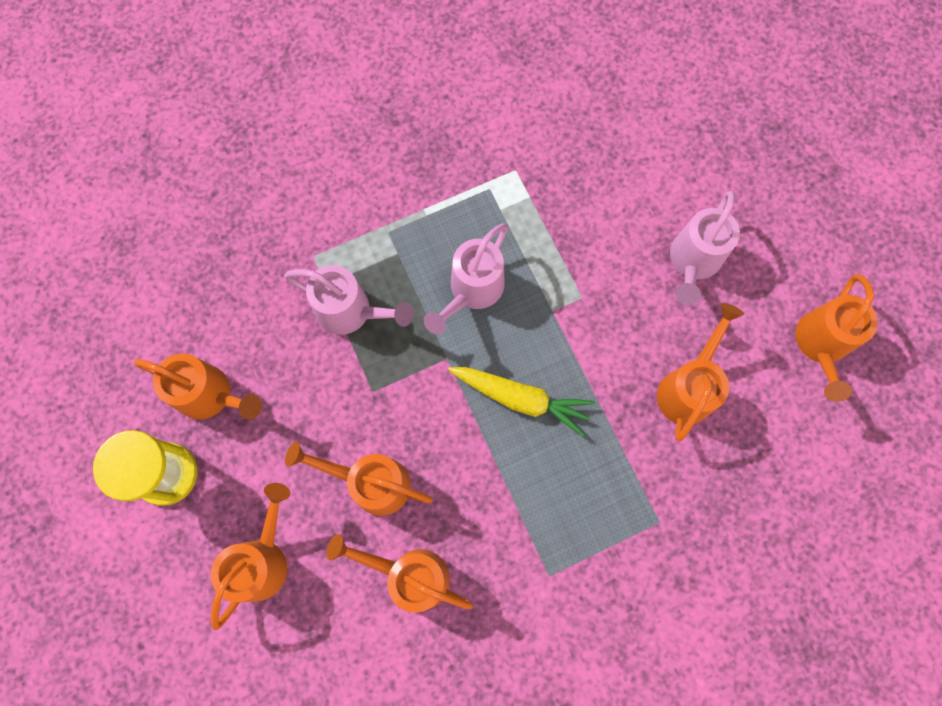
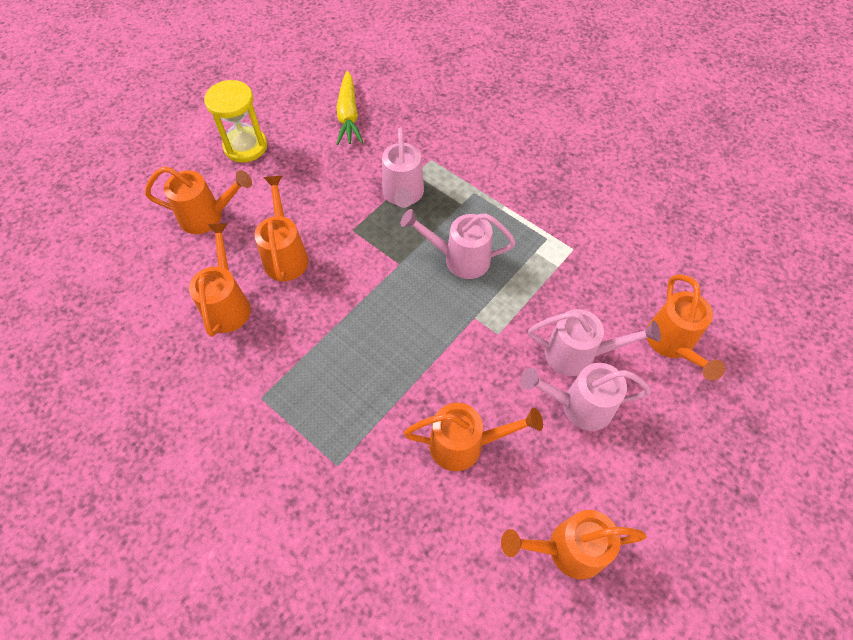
camera: 65 degrees right, 15 degrees down
orange watering can [134,353,262,420] -> orange watering can moved to [646,274,725,381]
yellow carrot [448,367,595,436] -> yellow carrot moved to [337,71,363,145]
none -> pink watering can [528,309,661,376]

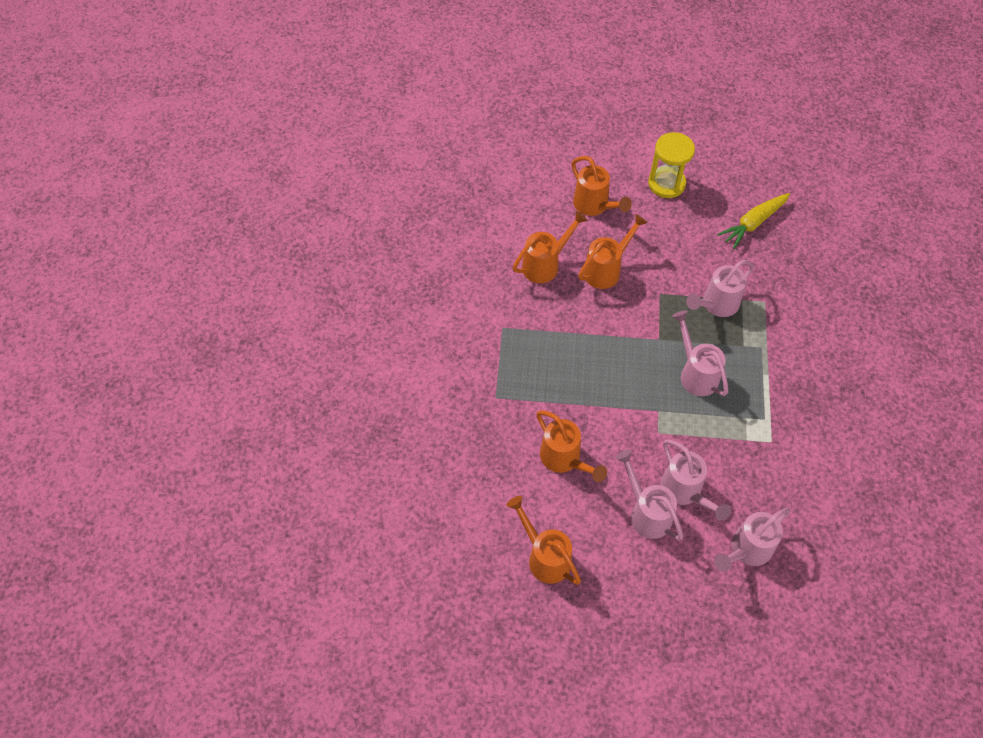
camera: 55 degrees right, 0 degrees up
orange watering can [646,274,725,381] -> pink watering can [714,508,790,572]

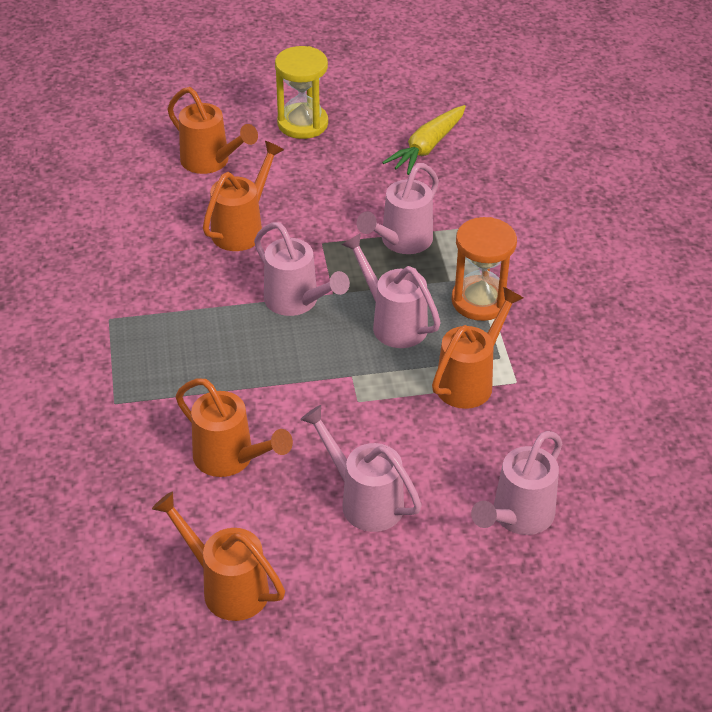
camera: 15 degrees left, 15 degrees down
orange watering can [513,211,588,283] -> orange watering can moved to [432,287,523,409]
pink watering can [661,440,731,521] -> pink watering can moved to [254,222,350,316]
none -> orange hourglass [452,217,517,321]

